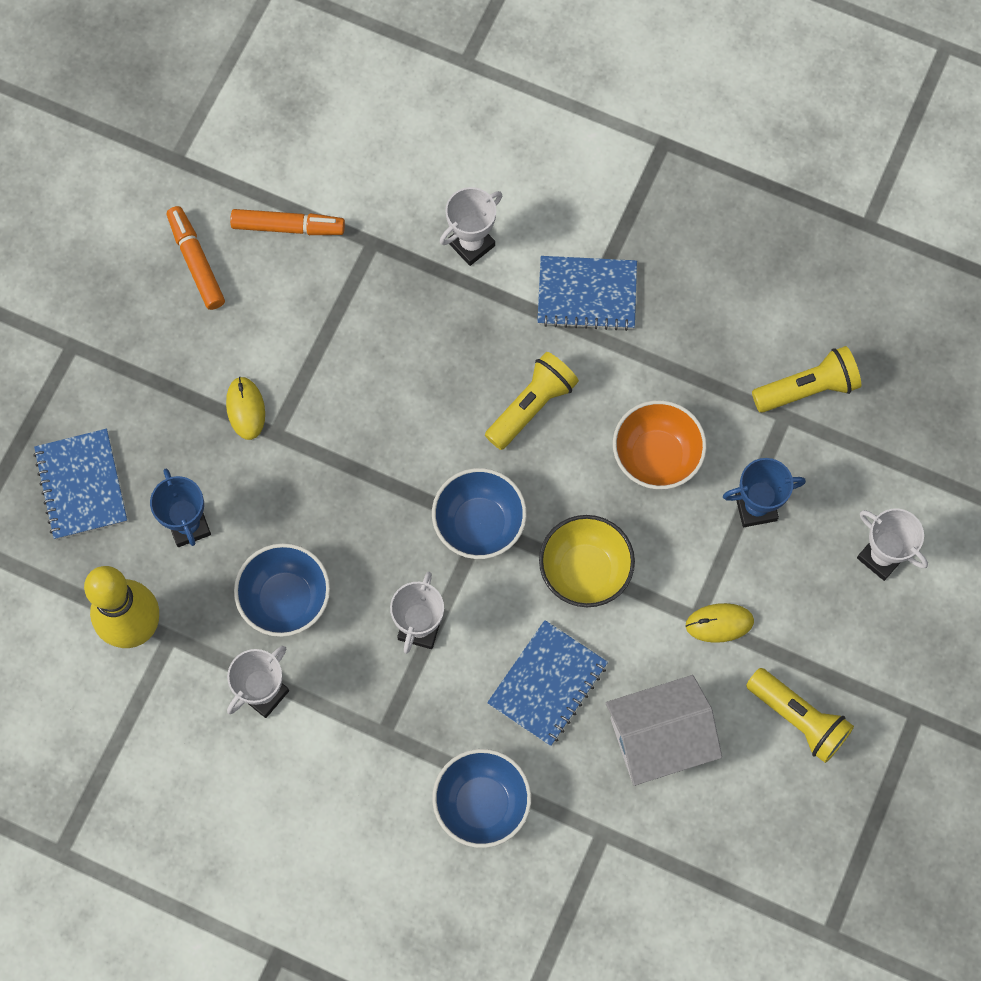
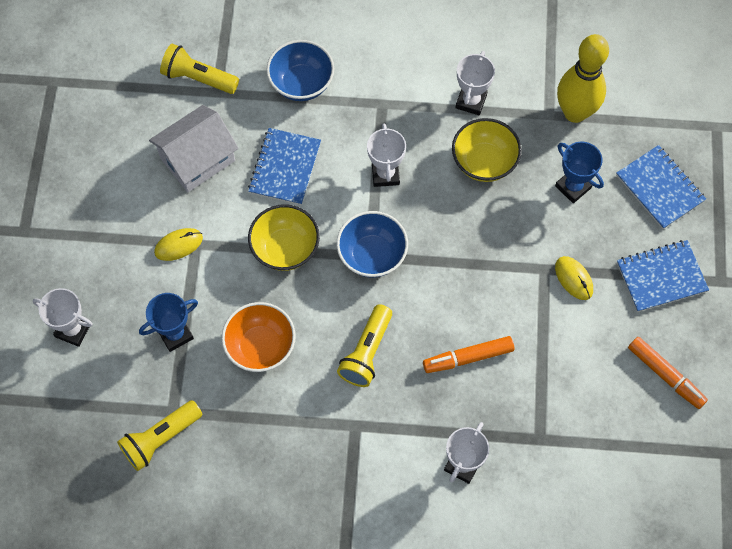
camera: 160 degrees right, 5 degrees down
orange marker [230,209,345,235] -> orange marker moved to [423,336,514,373]
blue bowl [234,543,330,637] -> yellow bowl [452,118,522,182]
blue notebook [537,256,637,331] -> blue notebook moved to [617,240,709,312]
yellow flashlight [746,668,854,763] -> yellow flashlight moved to [160,44,239,94]

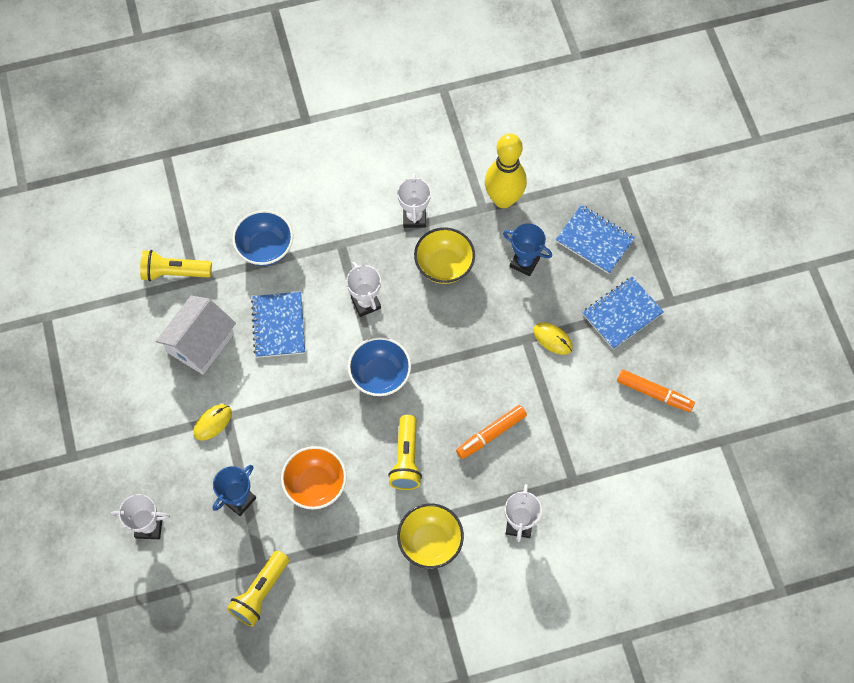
camera: 20 degrees left, 0 degrees up
yellow bowl [248,204,320,271] -> yellow bowl moved to [397,504,464,569]

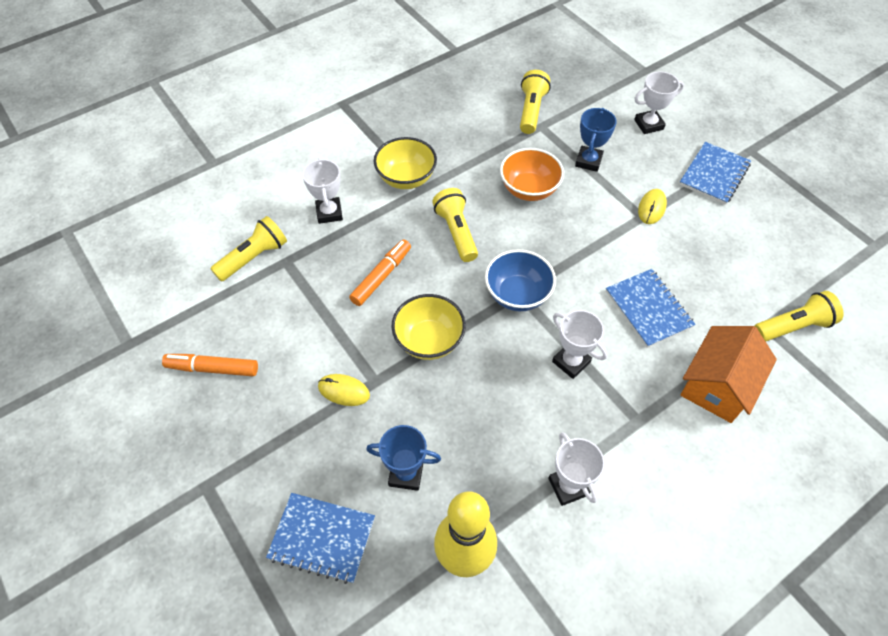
camera: 160 degrees right, 10 degrees down
white house [156,295,236,375] -> none
blue bowl [232,210,293,266] -> orange house [681,326,777,423]
yellow bowl [414,228,475,284] -> yellow bowl moved to [391,294,466,360]
blue notebook [582,277,664,349] -> blue notebook moved to [679,142,751,205]
none -> yellow flashlight [210,216,287,282]

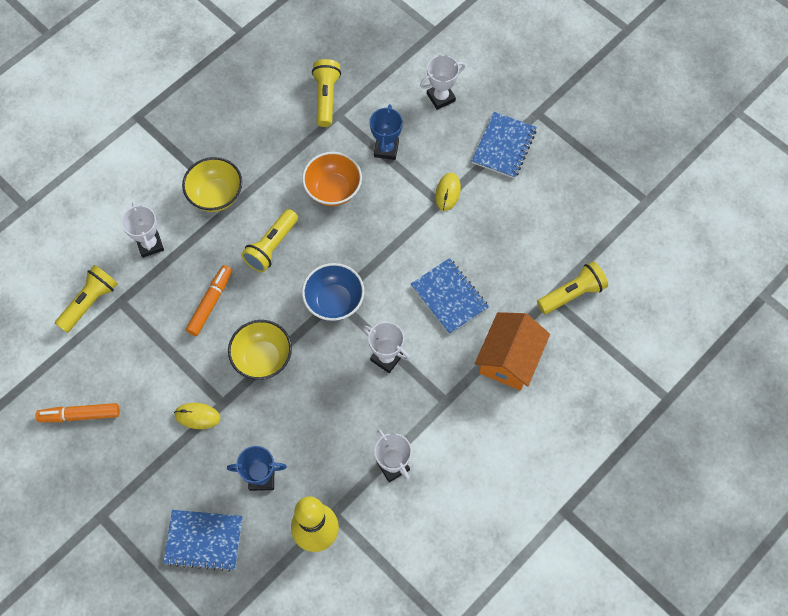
camera: 10 degrees left, 10 degrees up
yellow flashlight [432,188,478,262] -> yellow flashlight turned 120 degrees counterclockwise [241,209,298,272]

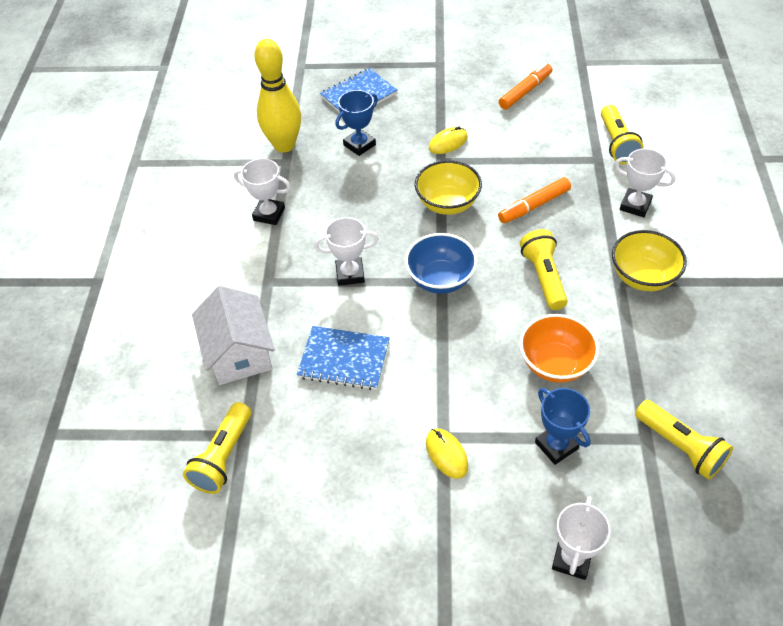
camera: 140 degrees right, 15 degrees down
orange marker [186,265,232,336] -> orange marker turned 75 degrees clockwise [498,177,571,223]
blue notebook [472,112,537,179] -> none
orange house [475,312,550,391] -> white house [192,286,275,385]

